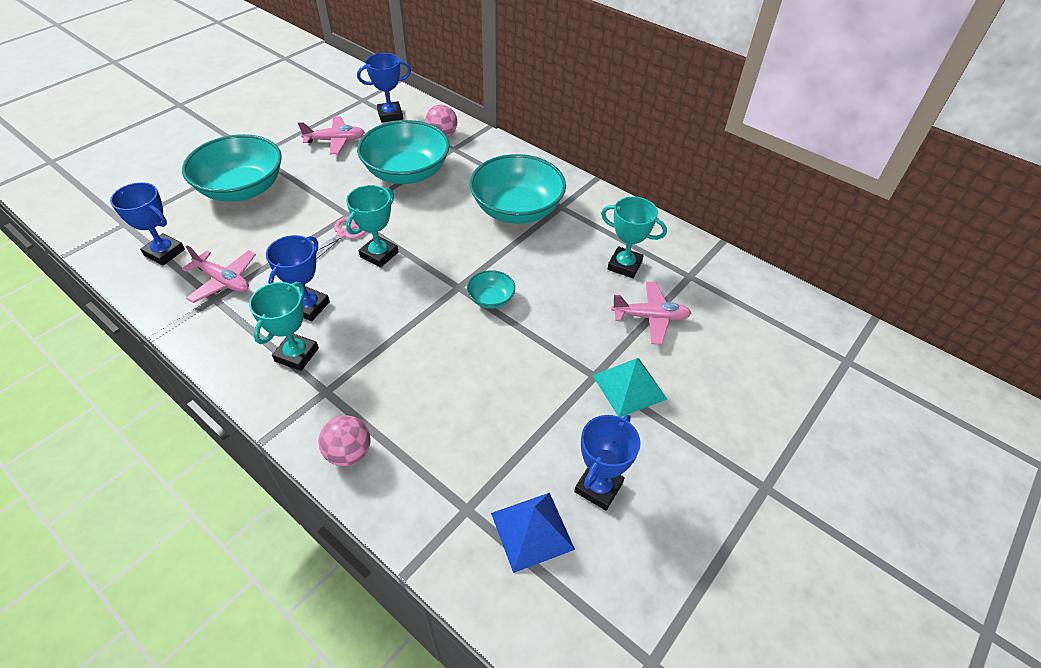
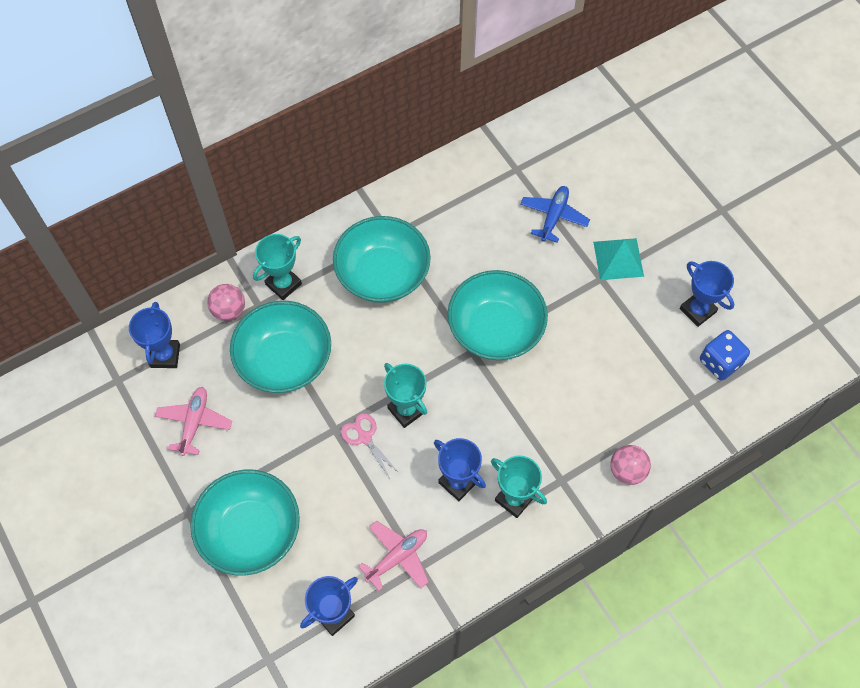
camera: 70 degrees left, 15 degrees up
turquoise bowl [467,270,515,309] -> turquoise bowl [448,270,548,360], size x2.23
blue pyramid [491,493,575,573] -> blue dice [700,330,750,381]
turquoise trophy [601,197,667,278] -> turquoise trophy moved to [253,234,302,300]
pink plane [611,282,691,345] -> blue plane [520,186,590,243]

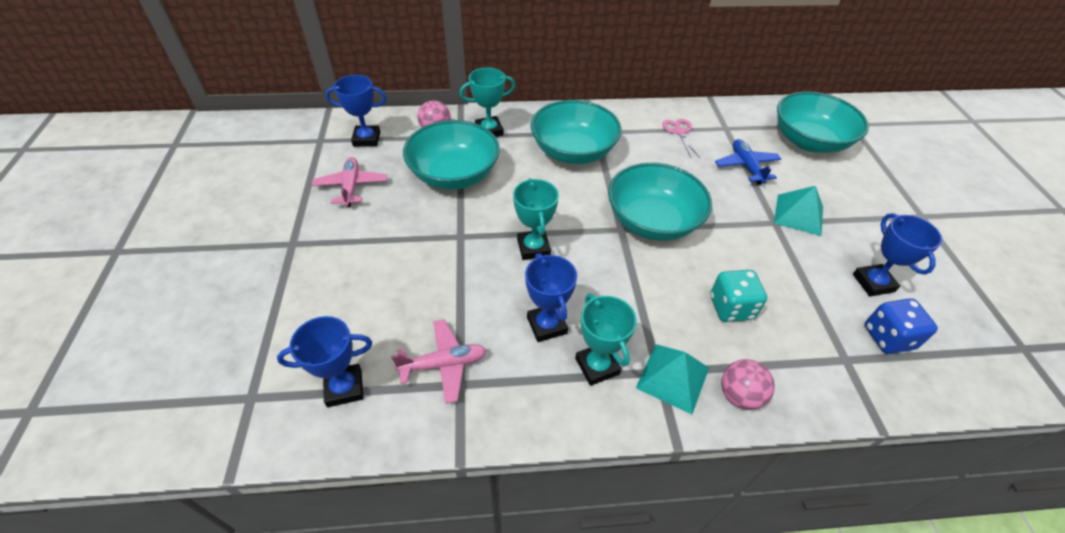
camera: 25 degrees right, 15 degrees down
blue trophy [129,302,180,368] -> blue trophy turned 60 degrees clockwise [326,75,386,147]
pink plane [155,387,232,456] -> pink plane turned 45 degrees counterclockwise [312,157,387,207]
turquoise bowl [190,469,300,576] -> turquoise bowl moved to [777,91,869,153]
pink scissors [341,413,400,478] -> pink scissors moved to [662,119,700,158]
blue plane [520,186,590,243] -> blue plane turned 60 degrees counterclockwise [715,139,781,185]
none -> turquoise pyramid [636,344,709,414]
none -> turquoise dice [710,270,767,322]

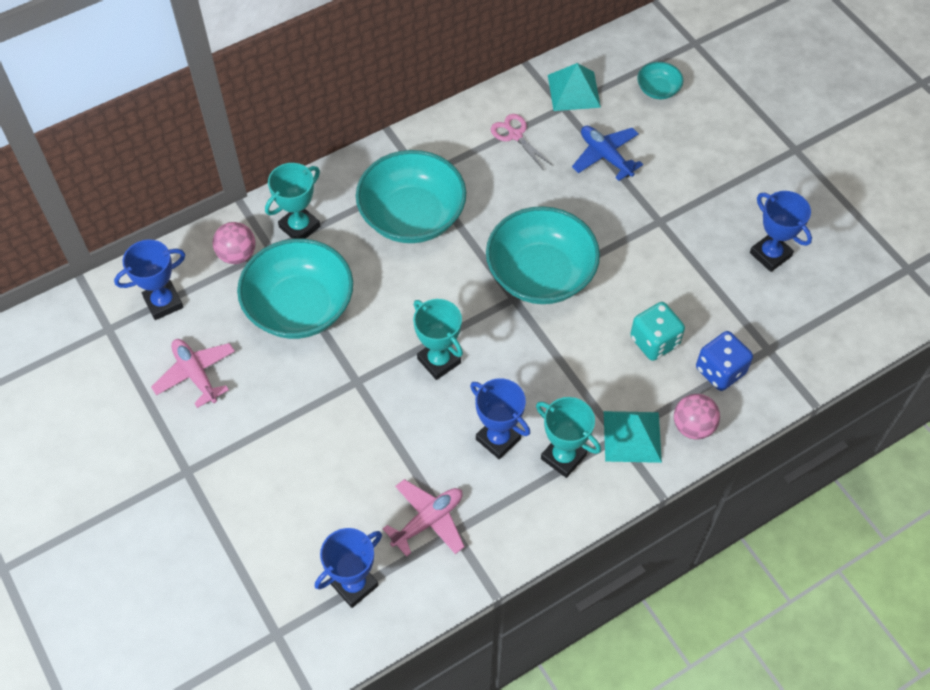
camera: 25 degrees left, 10 degrees up
turquoise pyramid [774,186,823,236] -> turquoise pyramid moved to [548,63,601,111]
turquoise bowl [777,91,869,153] -> turquoise bowl [637,62,683,99], size x0.45
blue dice [865,298,938,354] -> blue dice moved to [696,331,753,391]

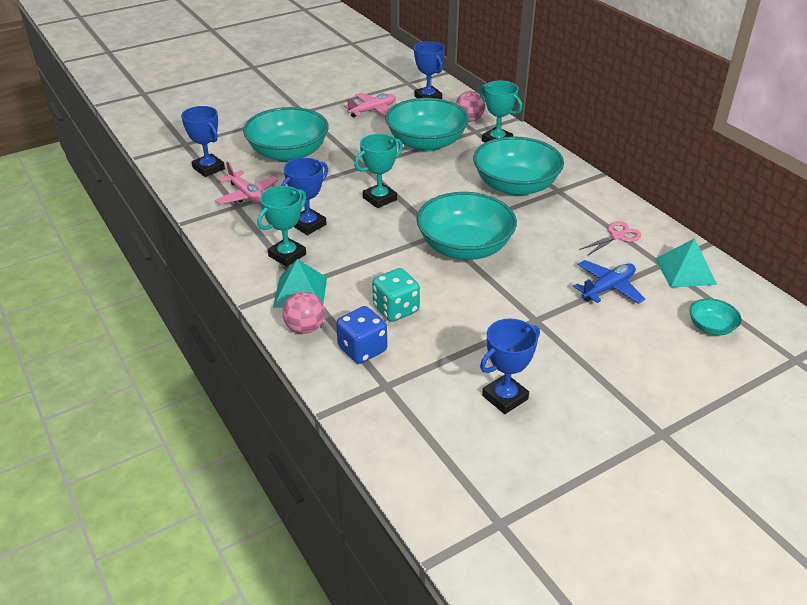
camera: 90 degrees right, 20 degrees down
none -> turquoise bowl [243,107,329,162]

